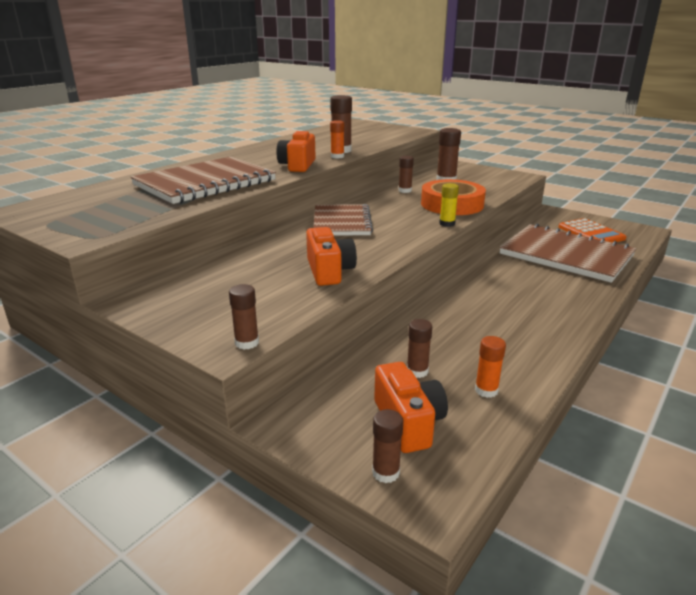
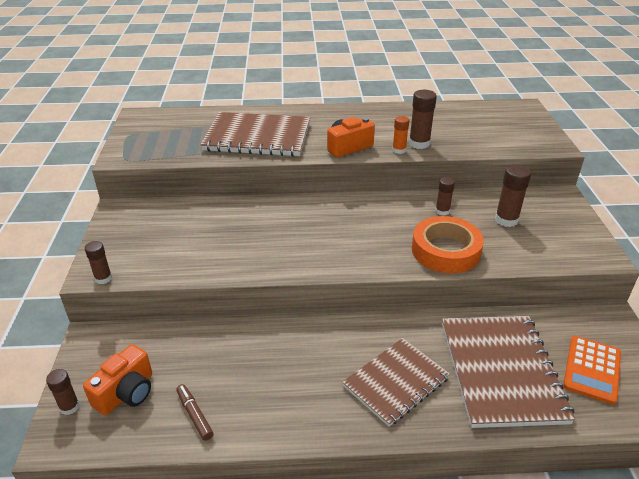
camera: 50 degrees right, 10 degrees up
orange camera [306,227,357,286] -> none
brown notebook [313,204,373,236] -> brown notebook moved to [342,338,450,427]
brown glue stick [407,319,432,378] -> none
yellow glue stick [439,183,459,227] -> none
orange glue stick [475,336,506,398] -> brown marker [176,384,214,441]

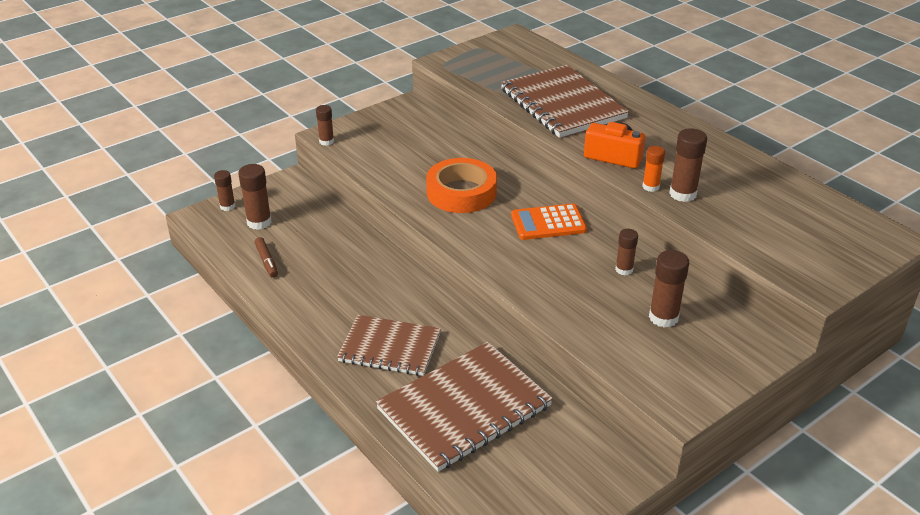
camera: 55 degrees right, 0 degrees up
orange camera [83,344,152,415] -> brown glue stick [238,164,272,230]
brown marker [176,384,214,441] -> brown marker turned 135 degrees clockwise [254,237,278,278]
orange tape [412,216,484,274] -> orange tape moved to [426,158,497,213]
orange calculator [563,336,621,405] -> orange calculator moved to [511,203,587,240]

